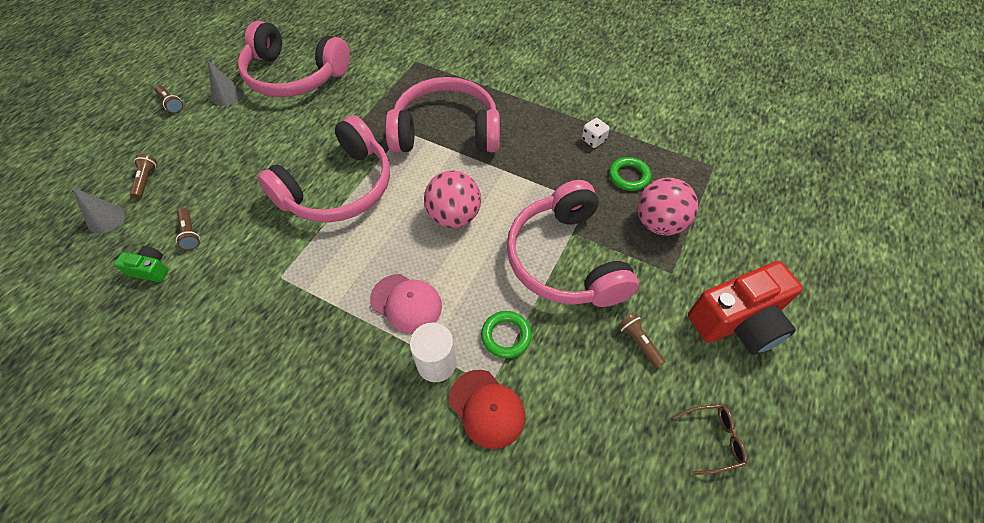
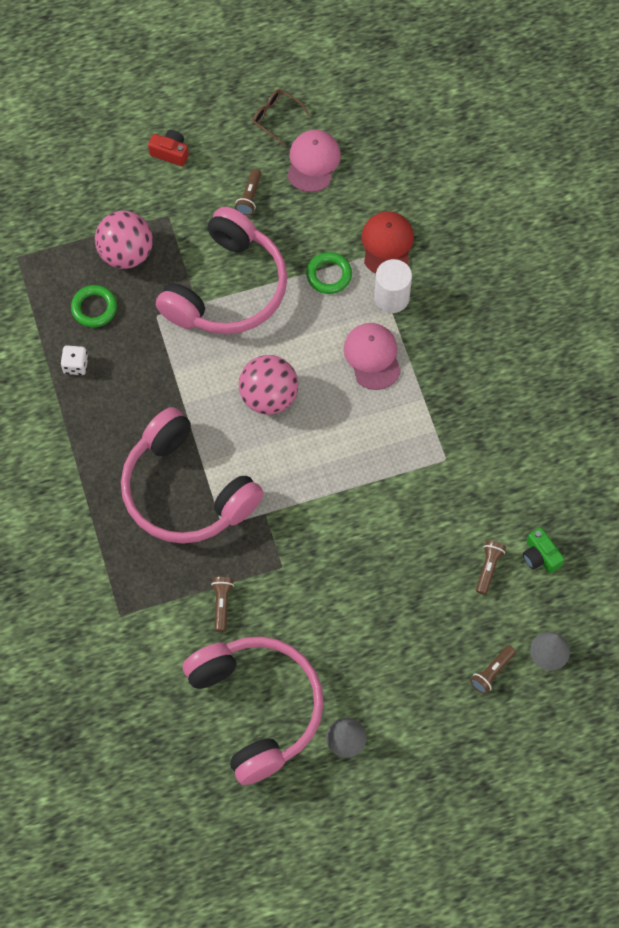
camera: 135 degrees left, 10 degrees up
brown flashlight [154,85,183,113] -> brown flashlight moved to [211,577,234,632]
pink headphones [257,115,390,223] -> none
red camera [688,261,803,355] -> red camera [148,130,189,166], size x0.46
none -> pink cap [287,130,341,192]

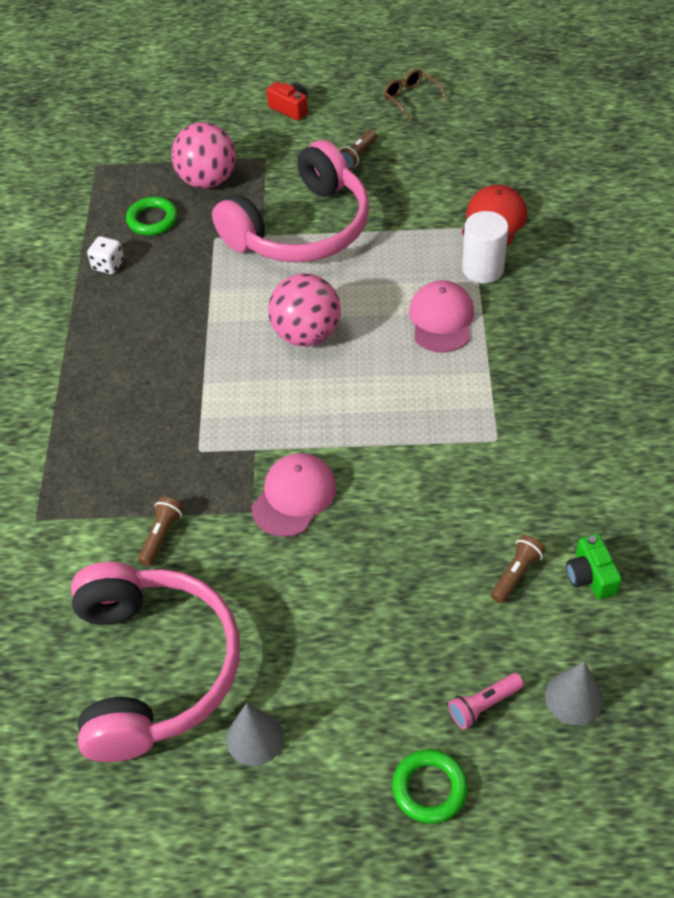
camera: 20 degrees right, 15 degrees down
pink headphones [121,407,264,544] -> none
pink cap [287,130,341,192] -> pink cap moved to [251,453,337,537]
green ring [306,252,352,294] -> green ring moved to [392,749,468,824]
brown flashlight [470,645,516,694] -> pink flashlight [448,673,524,729]

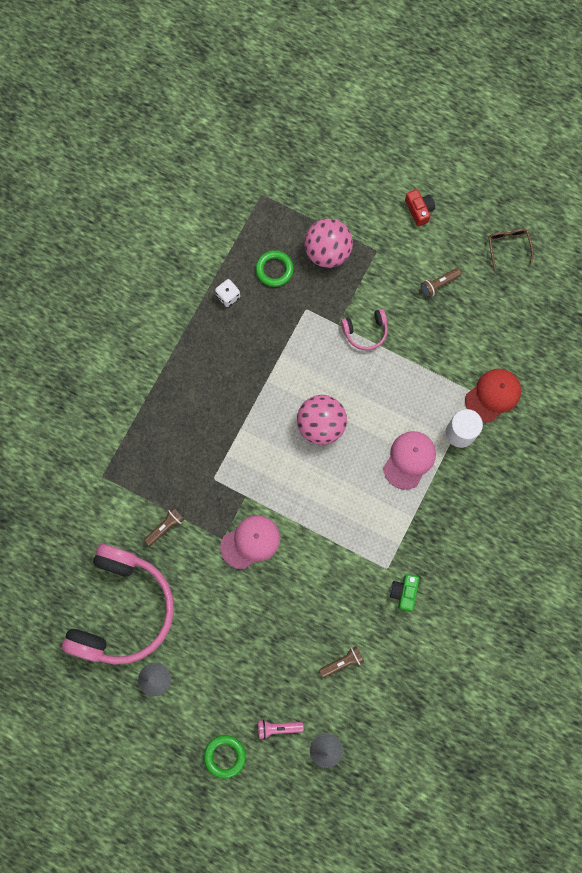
camera: 25 degrees right, 25 degrees up
pink headphones [212,140,370,263] -> pink headphones [341,309,388,351], size x0.42
green camera [566,534,622,599] -> green camera moved to [390,574,419,612]

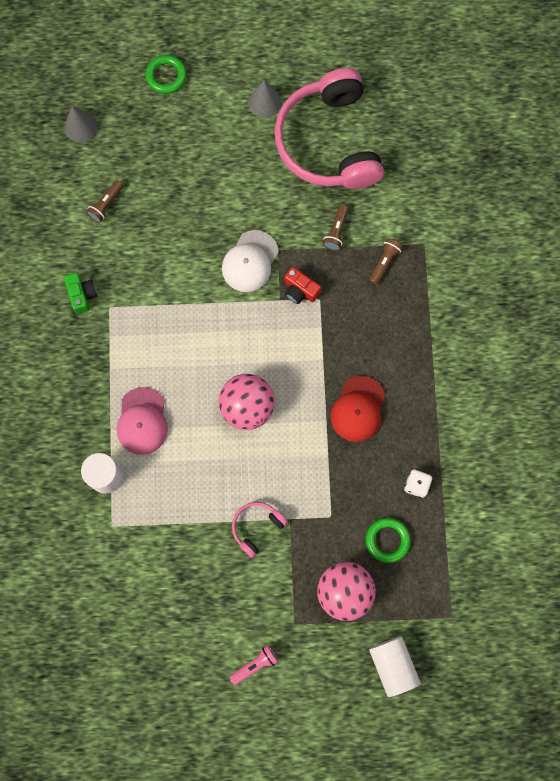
camera: 150 degrees right, 0 degrees up
pink cap [220,515,280,570] -> white cap [222,230,279,292]
pink flashlight [258,720,304,740] -> pink flashlight moved to [229,645,278,685]
red camera [405,189,435,227] -> red camera moved to [284,267,321,304]
brown flashlight [421,268,461,298] -> brown flashlight moved to [369,238,403,285]
red cap [465,369,521,423] -> red cap moved to [330,375,385,442]
brown glasses [488,229,533,270] -> none
none -> white cylinder [369,636,421,697]

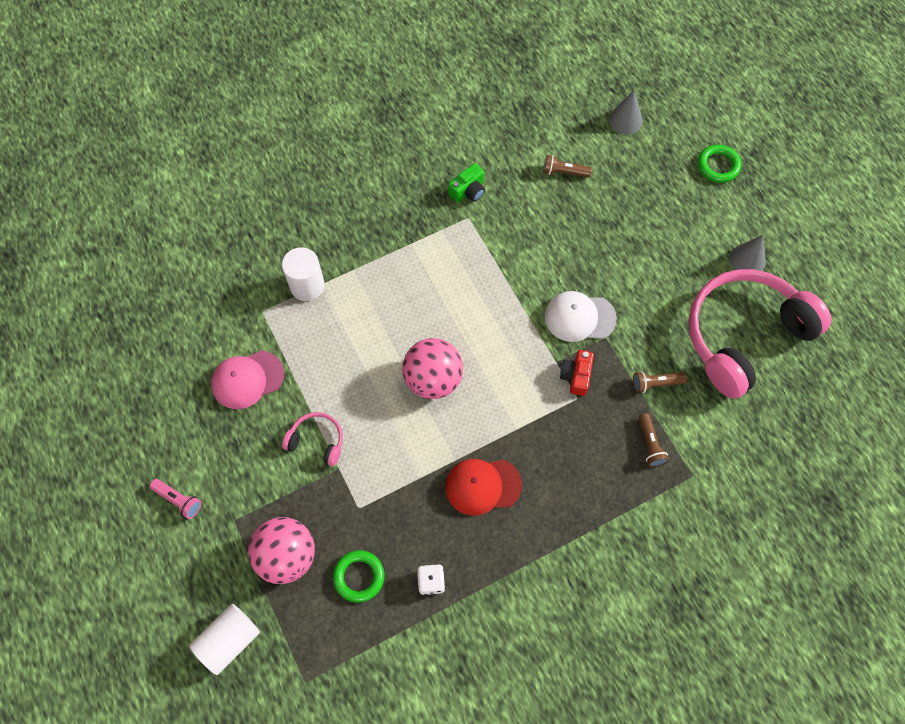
camera: 65 degrees right, 10 degrees down
pink cap [117,387,168,455] -> pink cap moved to [211,350,284,409]
brown flashlight [369,238,403,285] -> brown flashlight turned 75 degrees clockwise [639,413,669,467]

